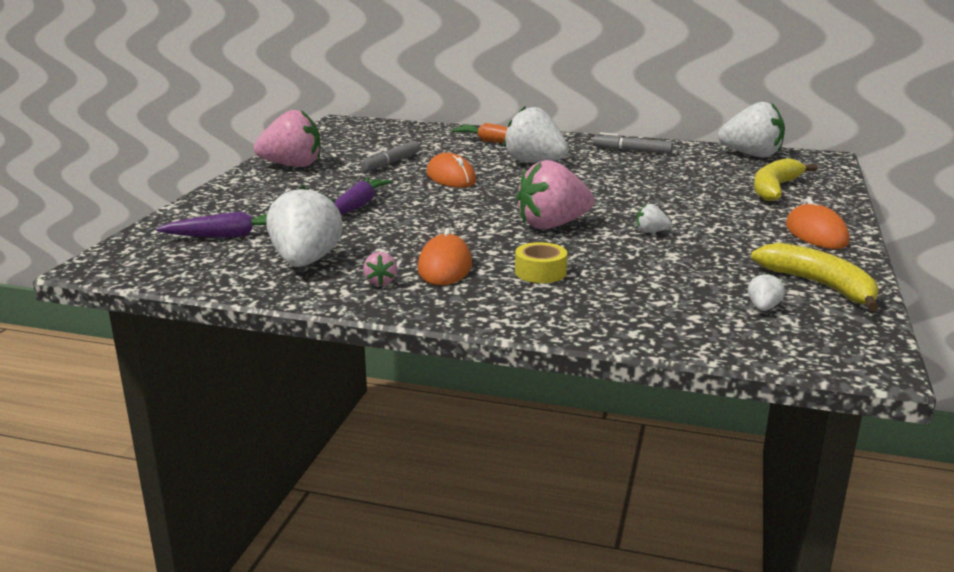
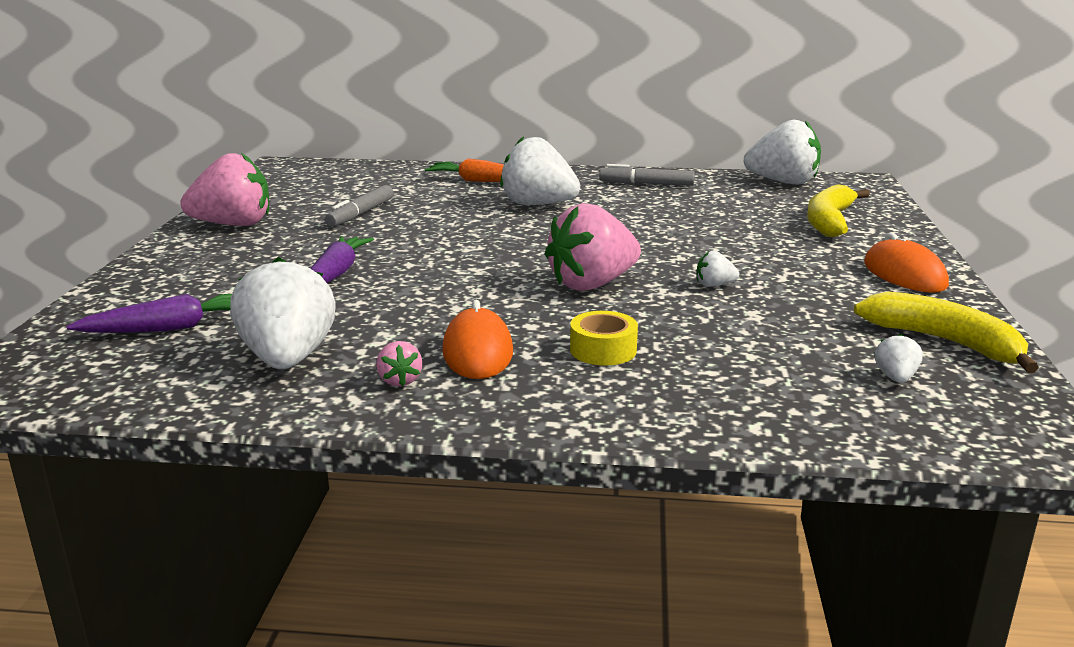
camera: 10 degrees left, 0 degrees up
orange mouse [427,153,476,188] -> none

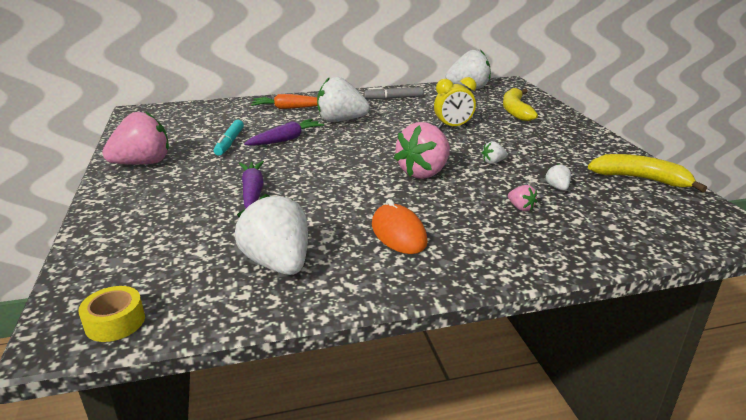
camera: 20 degrees left, 5 degrees up
purple carrot [67,294,232,333] -> purple carrot moved to [244,119,324,146]
grey marker [325,185,394,227] -> turquoise marker [214,120,244,156]
pink strawberry [376,341,422,386] -> pink strawberry moved to [508,185,537,211]
yellow tape [570,311,638,366] -> yellow tape moved to [78,286,145,342]
orange mouse [864,233,949,293] -> none
white strawberry [875,334,923,383] -> white strawberry moved to [546,164,571,191]
none -> yellow clock [434,77,476,128]

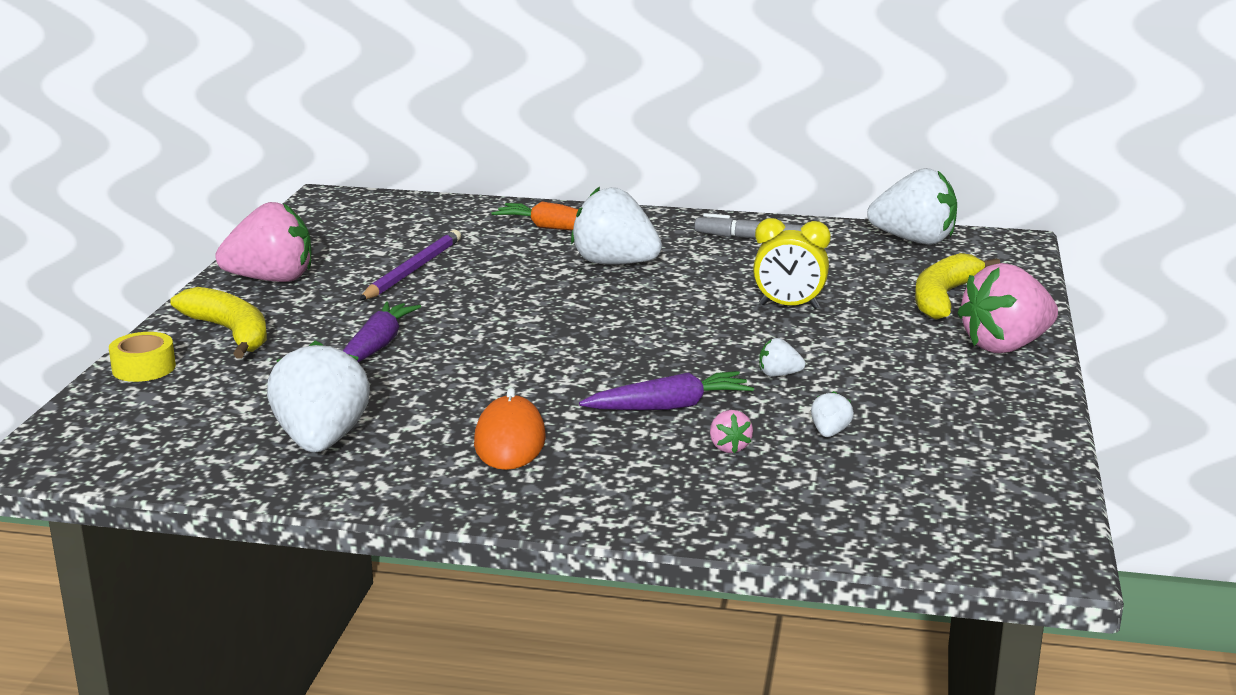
camera: 25 degrees right, 5 degrees down
yellow tape [78,286,145,342] -> yellow tape moved to [109,332,176,382]
turquoise marker [214,120,244,156] -> purple pencil [359,230,461,300]
purple carrot [244,119,324,146] -> purple carrot moved to [579,371,754,410]
pink strawberry [394,122,450,179] -> pink strawberry moved to [957,263,1058,353]
yellow banana [588,154,707,192] -> yellow banana moved to [170,287,267,358]

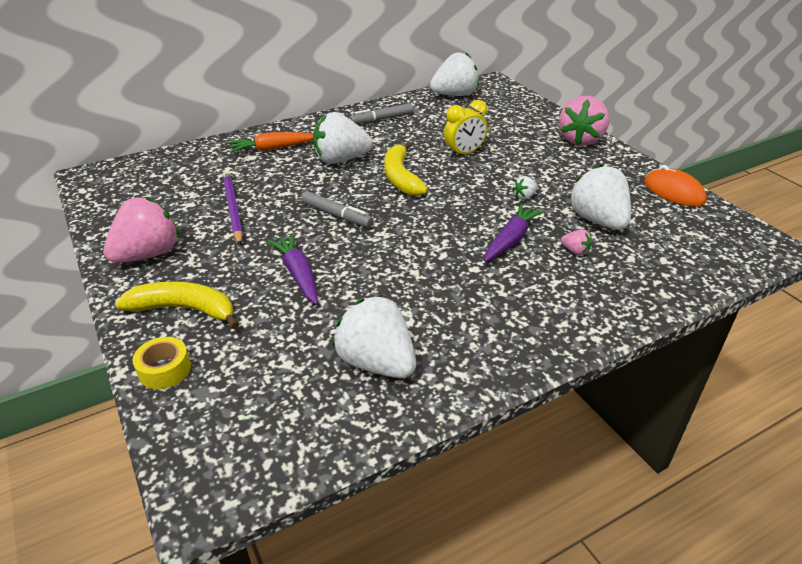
camera: 40 degrees left, 15 degrees up
orange mouse [474,387,546,470] -> orange mouse moved to [644,165,707,207]
white strawberry [811,391,854,437] -> white strawberry [569,164,631,230], size x2.35
yellow banana [915,253,1000,320] -> yellow banana moved to [384,141,428,196]
none -> grey marker [301,191,373,227]

